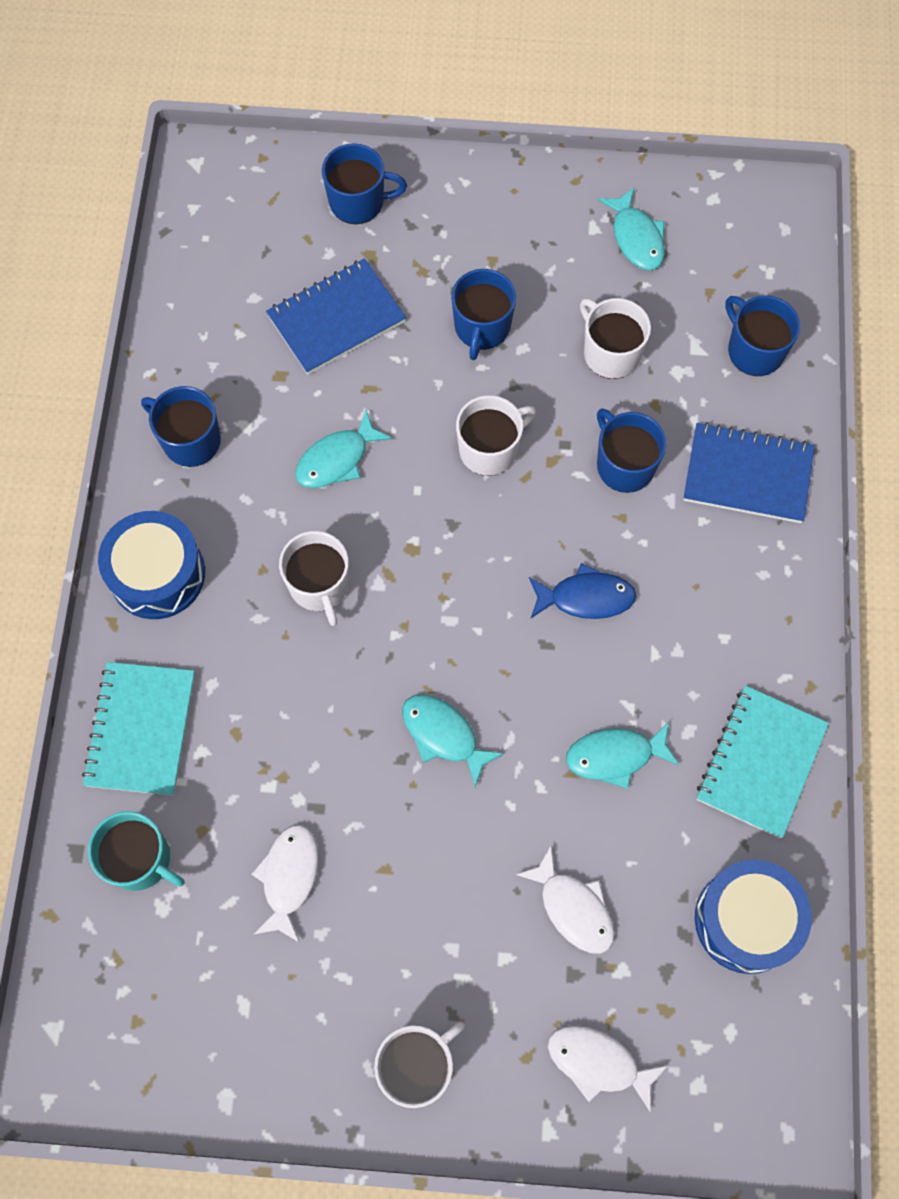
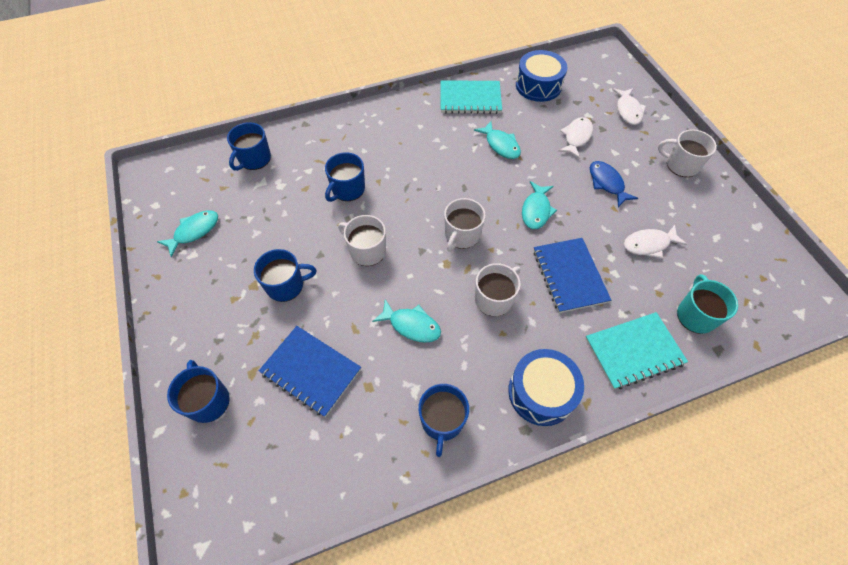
camera: 115 degrees left, 10 degrees down
blue fish [529,563,636,619] -> blue fish moved to [590,161,638,207]
white mug [580,298,651,379] -> white mug moved to [444,198,486,252]
blue notebook [683,422,815,523] -> blue notebook moved to [533,238,611,313]

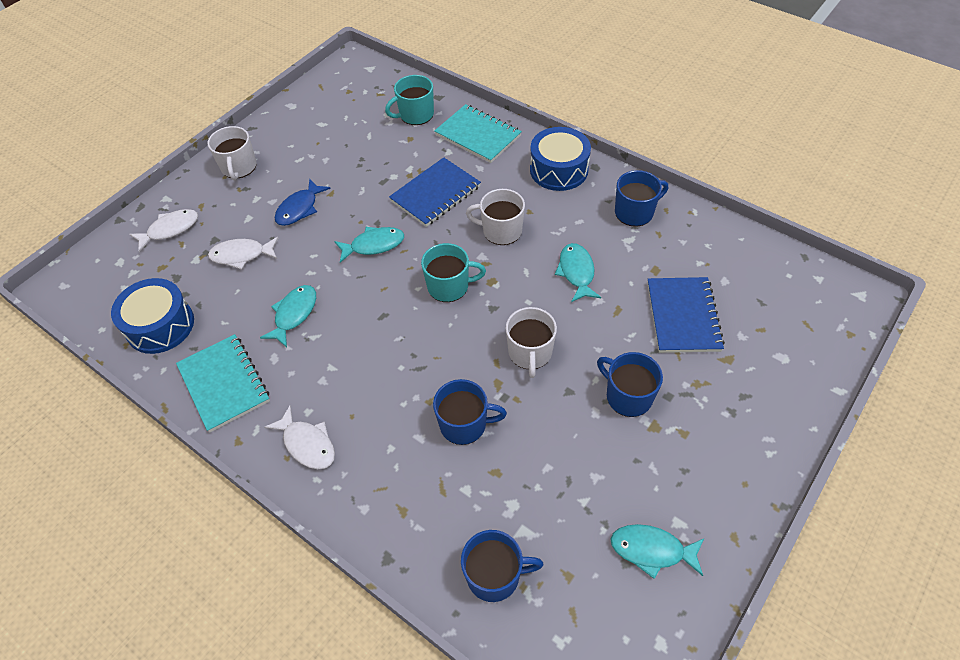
camera: 120 degrees left, 5 degrees down
blue mug [167,360,230,423] -> none
white mug [444,198,486,252] -> turquoise mug [421,243,486,302]
white fish [624,225,687,259] -> white fish moved to [264,405,335,469]

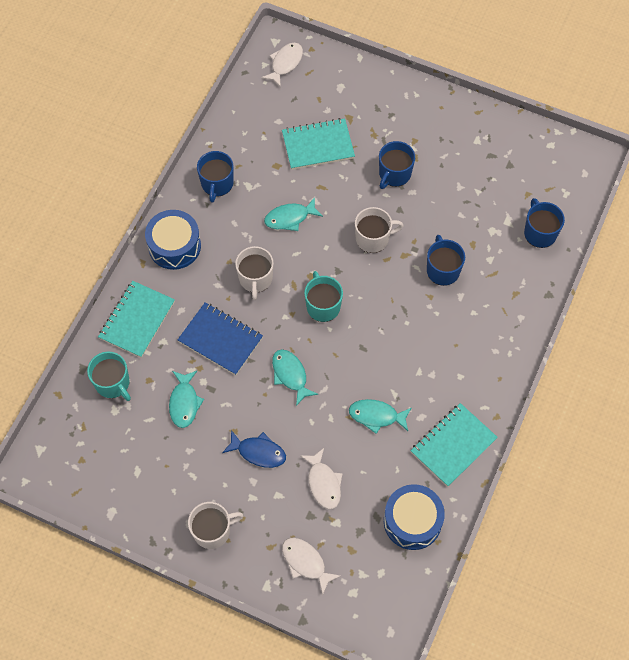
camera: 105 degrees left, 10 degrees up
white fish [264,405,335,469] -> white fish moved to [261,43,303,87]
turquoise fish [611,524,704,579] -> turquoise fish moved to [169,371,204,428]
blue mug [615,170,668,227] -> blue mug turned 135 degrees counterclockwise [197,151,234,203]
blue notebook [647,277,725,353] -> turquoise notebook [282,118,355,170]

